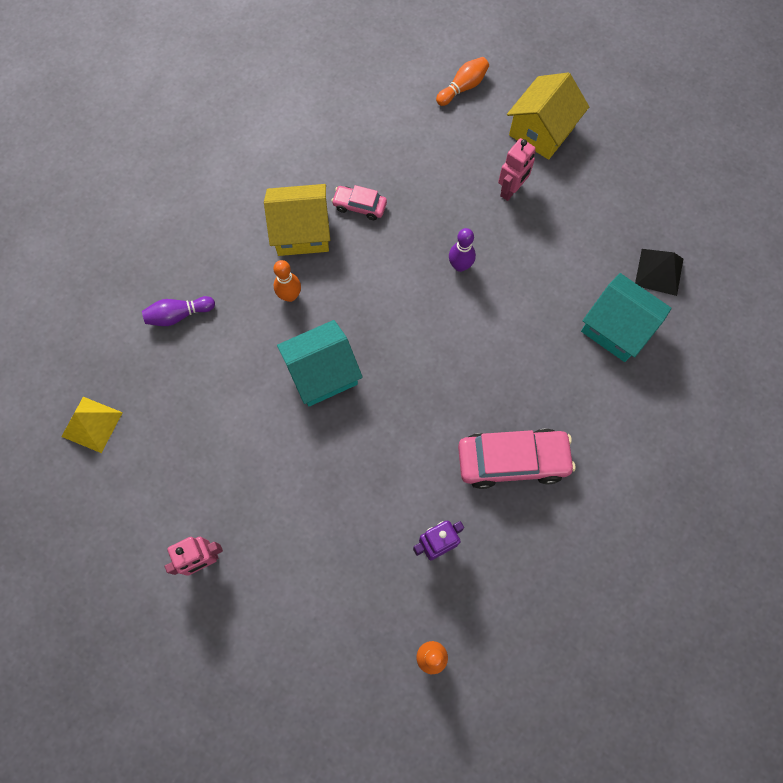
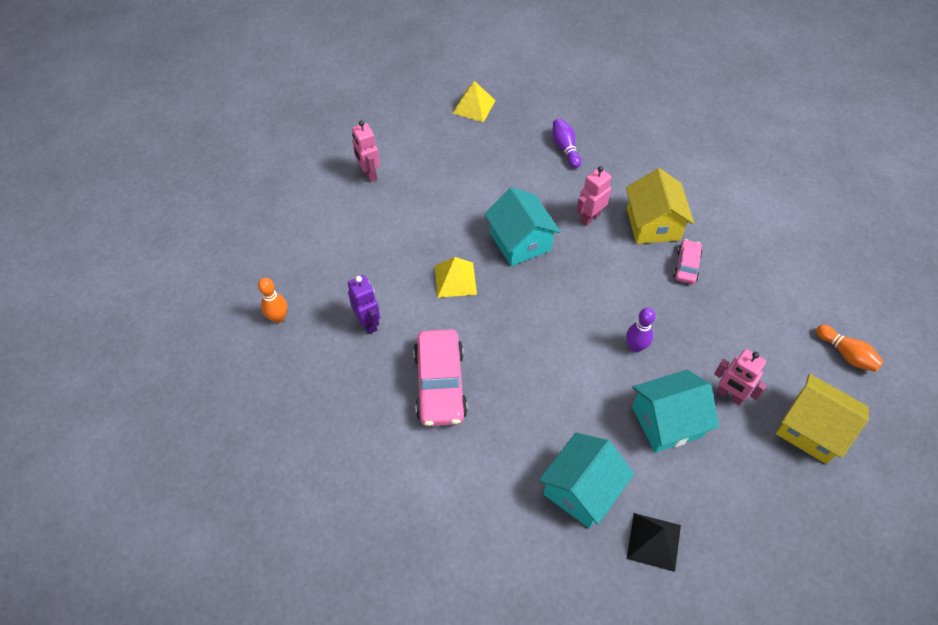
camera: 90 degrees right, 15 degrees down
orange bowling pin [274,260,301,302] -> pink robot [576,166,611,226]
none -> yellow pyramid [435,257,477,298]
none -> turquoise house [632,370,719,453]

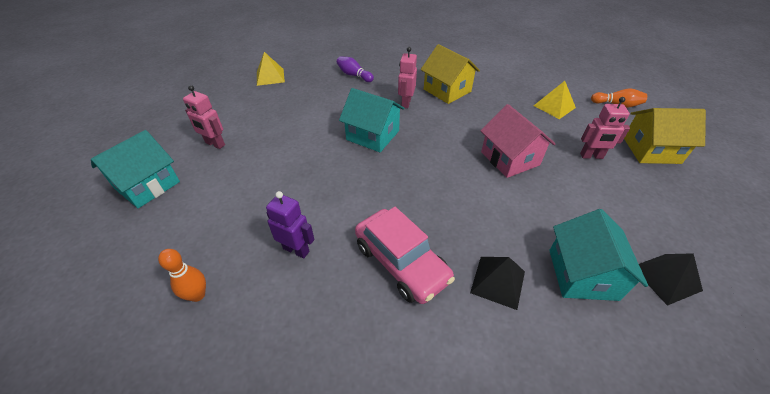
camera: 35 degrees left, 10 degrees down
yellow pyramid [435,257,477,298] -> yellow pyramid moved to [534,81,576,119]
purple bowling pin [626,308,655,352] -> pink house [480,104,555,178]
turquoise house [632,370,719,453] -> turquoise house moved to [91,130,180,208]
pink car [673,239,703,284] -> none
none -> black pyramid [470,257,525,310]

